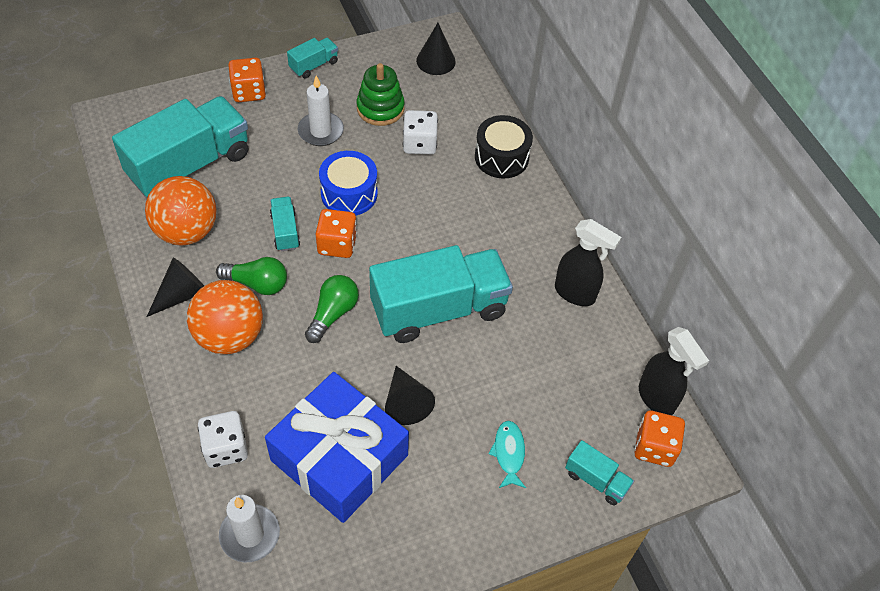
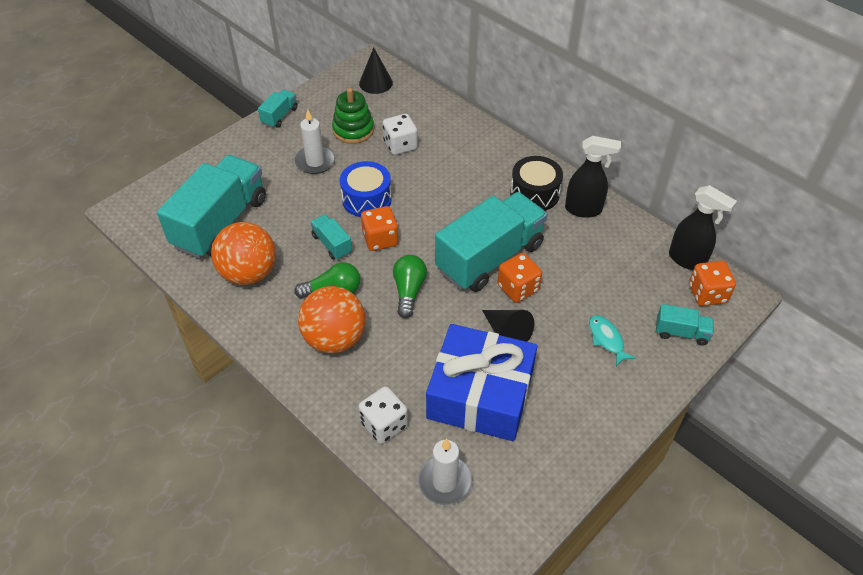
camera: 20 degrees left, 5 degrees down
black cone [147,258,204,317] -> none
orange dice [228,58,266,102] -> orange dice moved to [497,253,542,303]
black drum [475,115,533,178] -> black drum moved to [510,156,563,211]

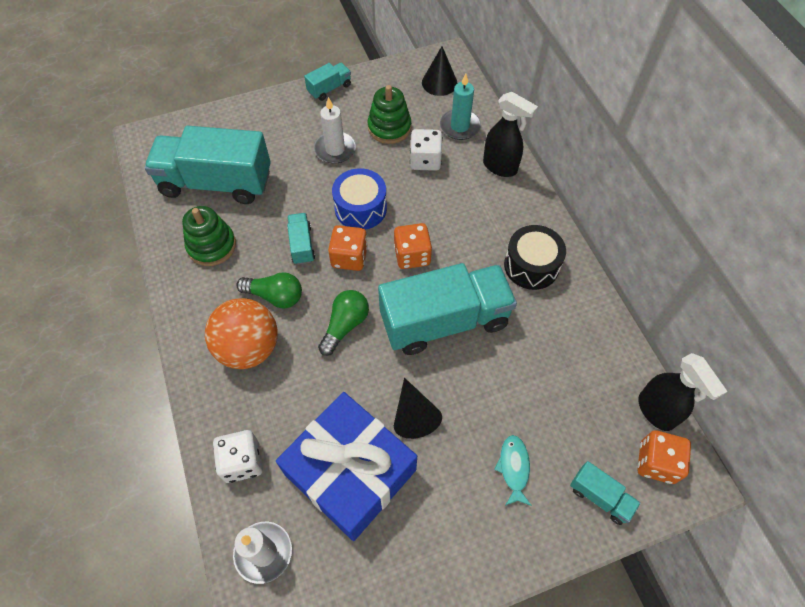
camera: 25 degrees right, 10 degrees up
turquoise truck [157,155,266,259] -> turquoise truck turned 135 degrees counterclockwise [144,126,271,204]
orange ball [211,222,276,285] -> green stacking toy [182,206,236,266]
orange dice [497,253,542,303] -> orange dice moved to [394,223,432,269]
black spray bottle [565,136,621,218] -> black spray bottle moved to [483,92,538,177]
none -> turquoise candle [440,74,481,140]

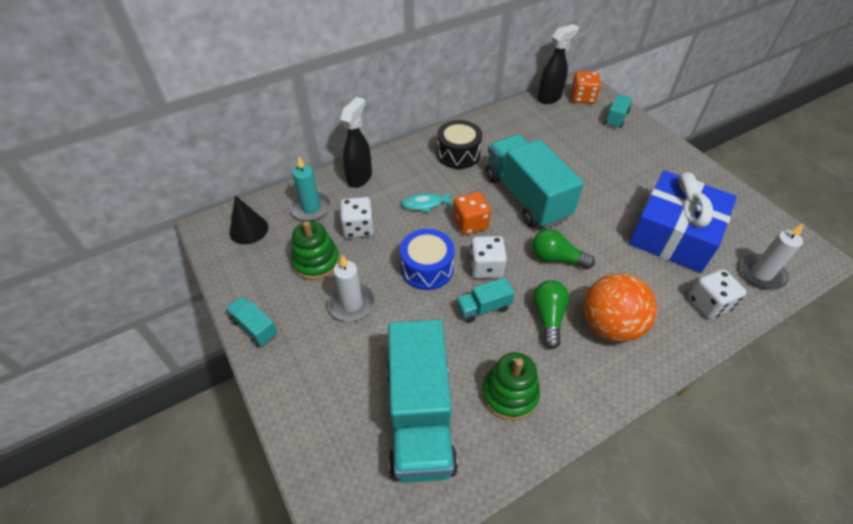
camera: 100 degrees left, 10 degrees down
orange dice [328,225,368,271] -> white dice [470,236,507,278]
black cone [394,378,442,439] -> none
turquoise fish [494,435,532,506] -> turquoise fish moved to [402,192,454,213]

